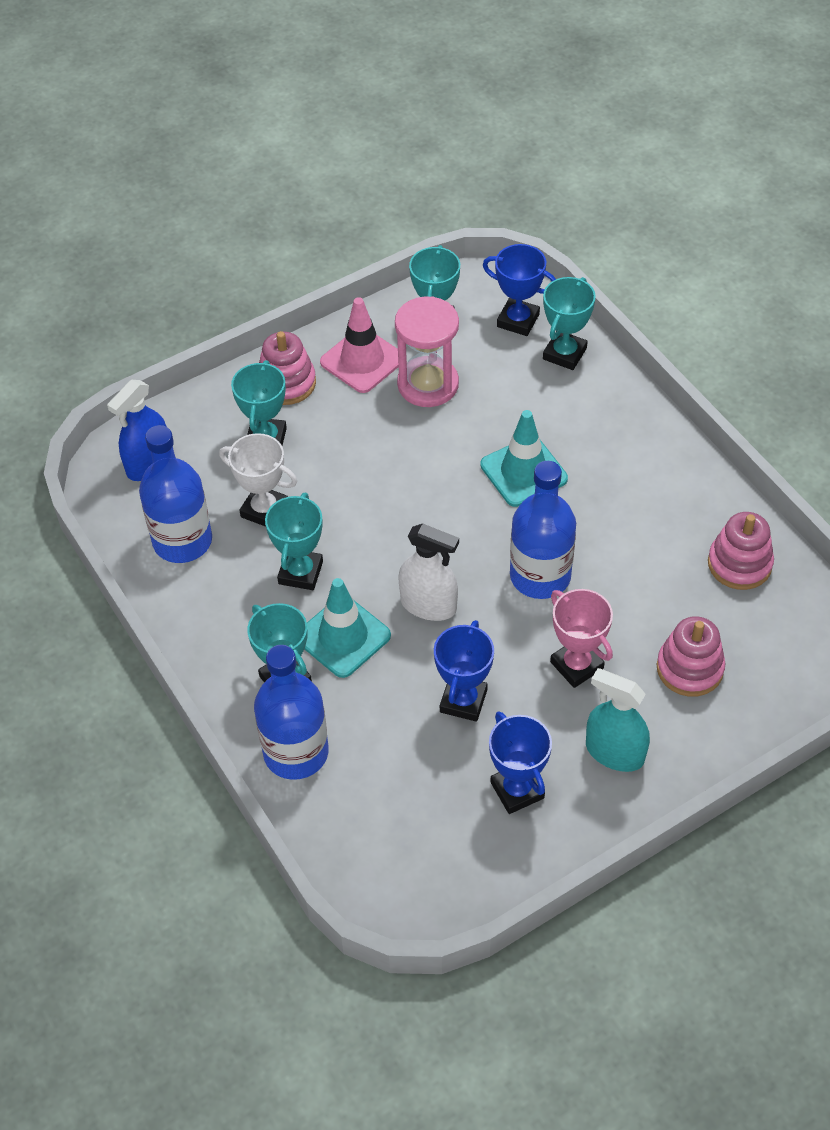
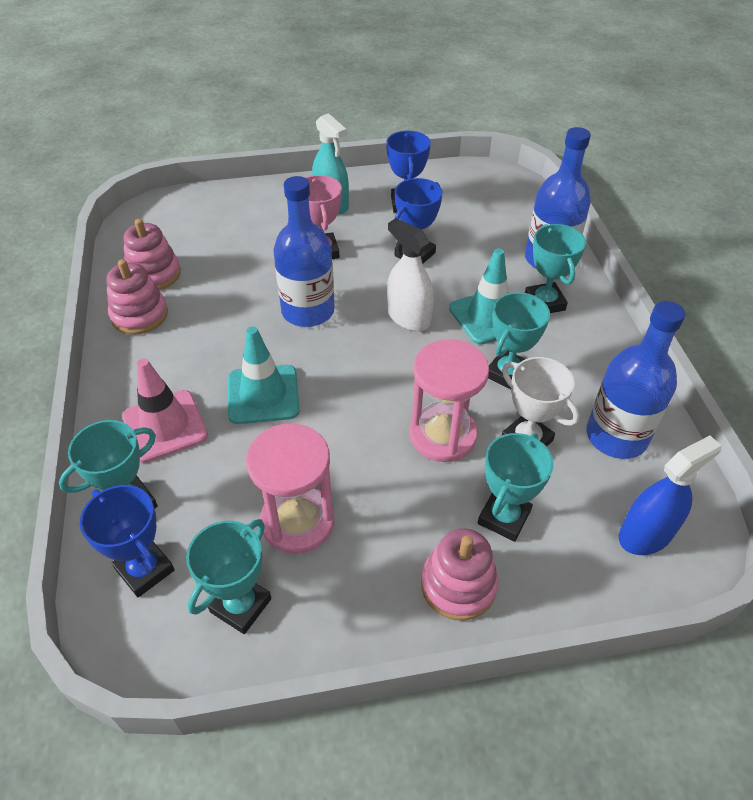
camera: 160 degrees left, 5 degrees down
pink traffic cone [320,297,399,393] -> pink traffic cone moved to [122,358,208,463]
pink stacking toy [657,616,725,697] -> pink stacking toy moved to [106,259,168,335]
none -> pink hourglass [410,339,489,462]

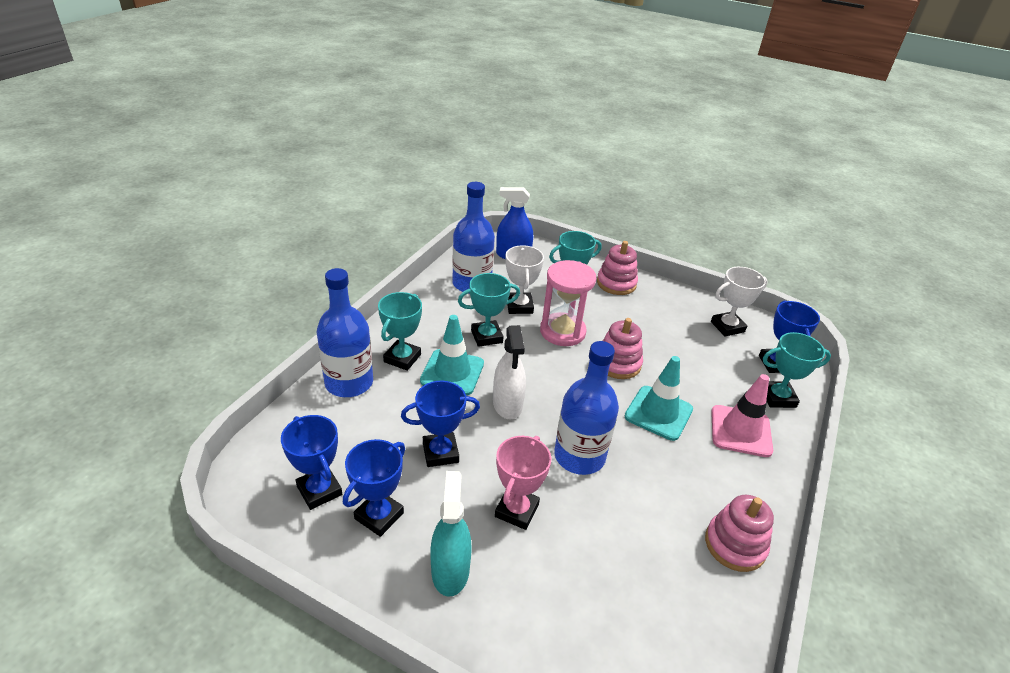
camera: 145 degrees left, 10 degrees down
pink stacking toy [124,219,181,290] -> pink stacking toy moved to [603,318,643,379]
turquoise trophy [186,519,272,634] -> white trophy [711,267,768,337]
pink hourglass [246,423,335,554] -> none
none -> blue trophy [281,415,342,510]

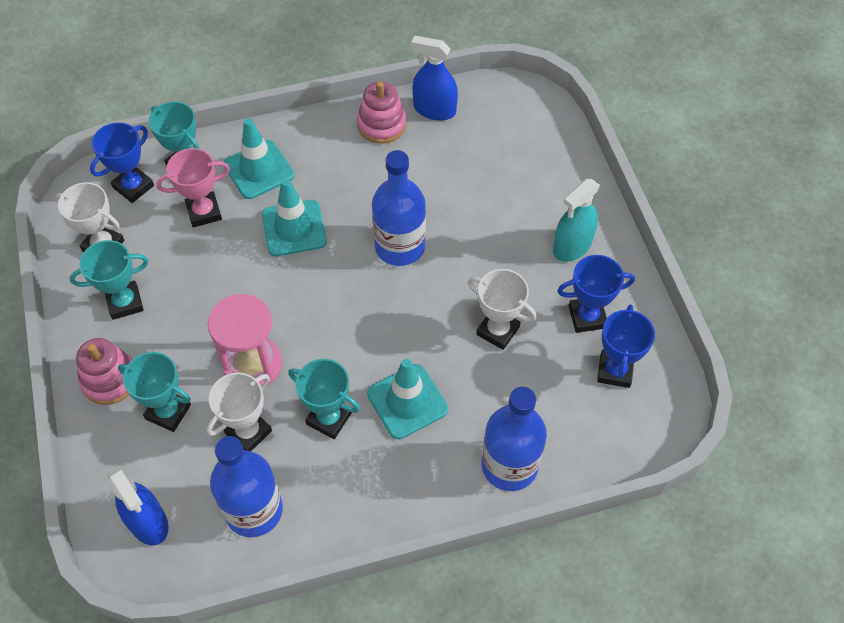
camera: 130 degrees left, 20 degrees up
turquoise trophy [378,292,422,371] -> turquoise trophy moved to [69,240,149,320]
blue trophy [401,381,480,467] -> white trophy [468,269,537,350]
white spray bottle [493,325,526,419] -> none
pink trophy [495,436,551,530] -> pink trophy moved to [156,148,230,227]
pink stacking toy [603,318,643,379] -> none
pink traffic cone [711,374,773,457] -> turquoise traffic cone [224,118,294,199]
none -> blue spray bottle [411,36,458,121]

